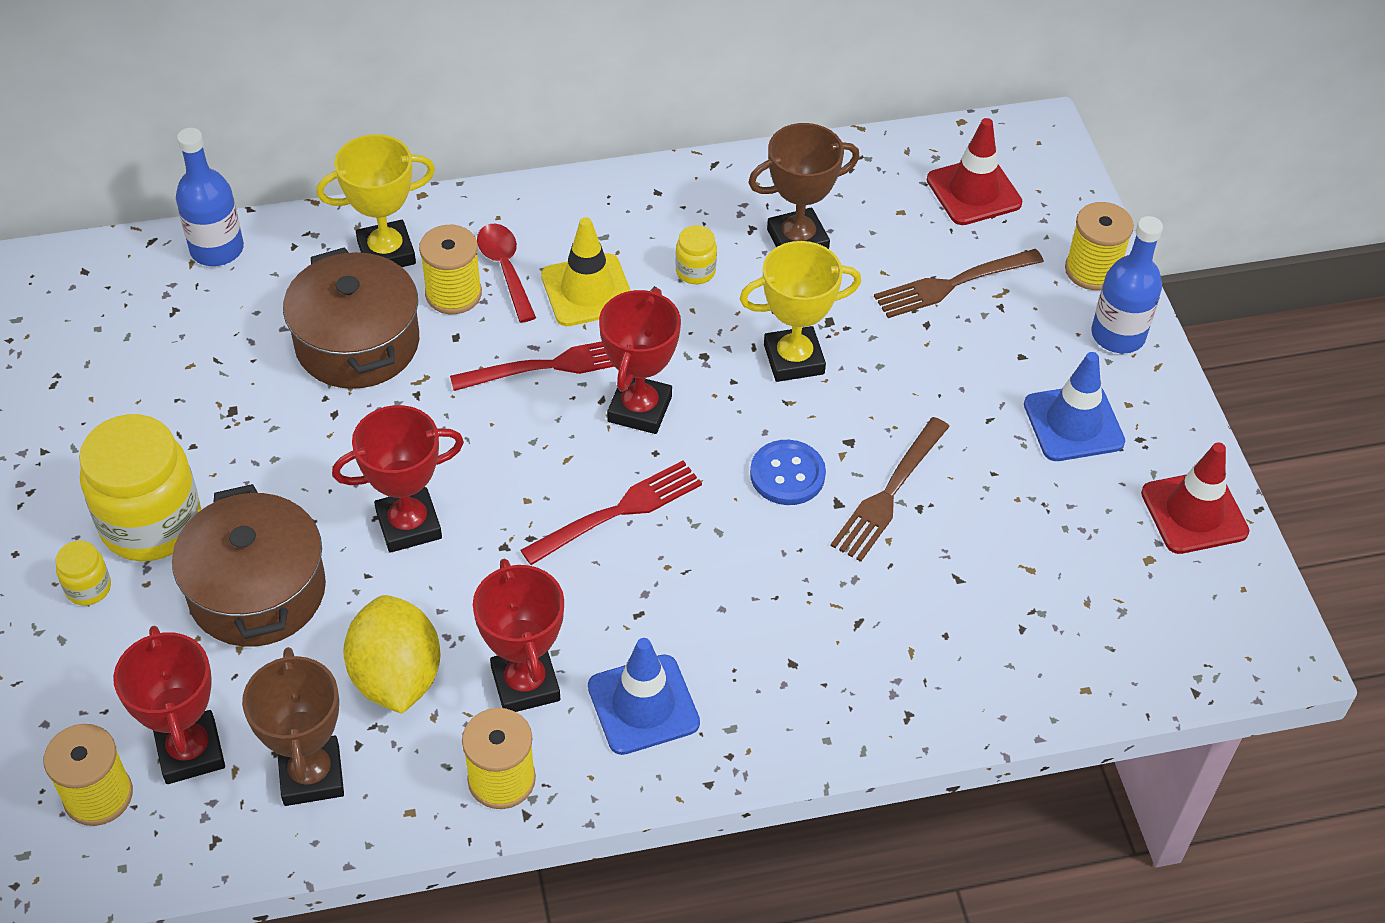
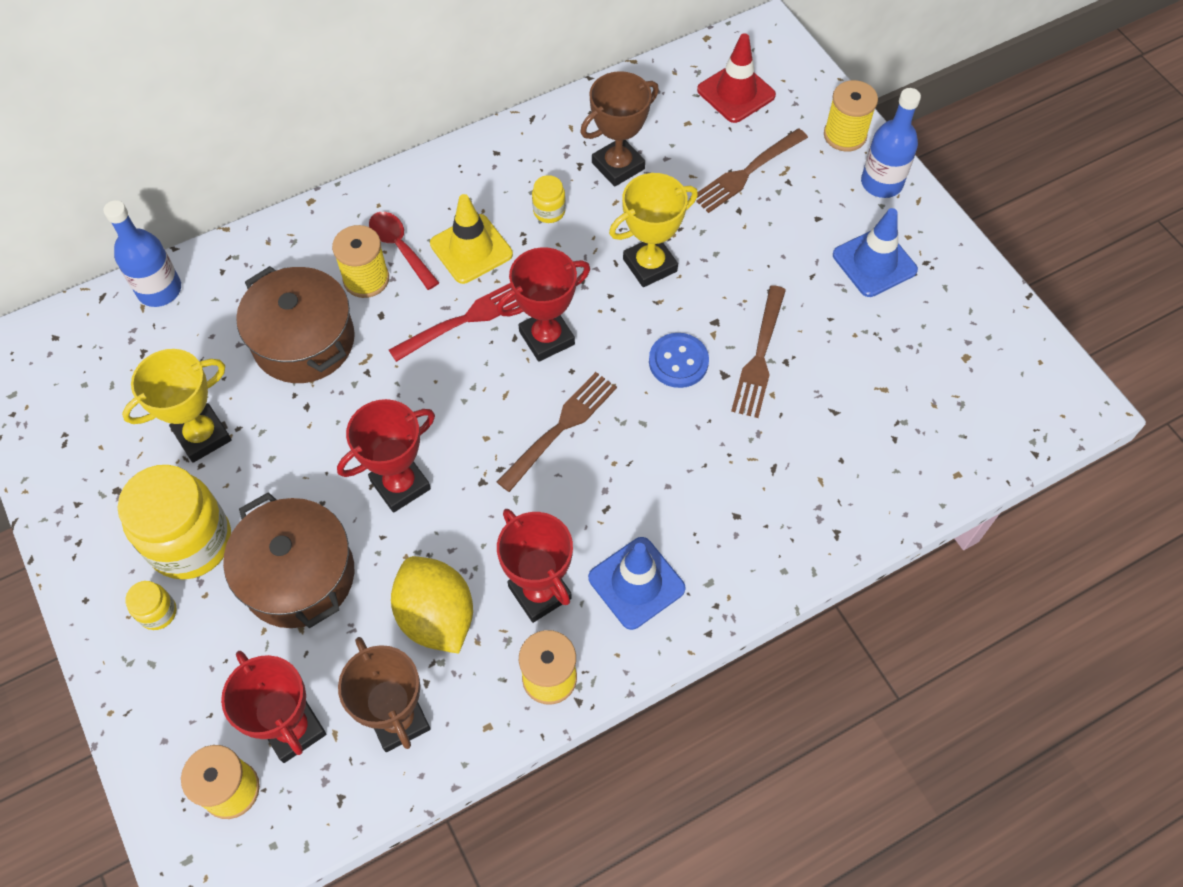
camera: 15 degrees left, 10 degrees up
yellow trophy [317,134,435,267] -> yellow trophy moved to [122,349,232,463]
red fork [520,461,702,565] -> brown fork [497,372,617,492]
red trophy [599,288,681,434] -> red trophy turned 60 degrees clockwise [497,247,590,362]
red traffic cone [1141,442,1250,554] -> none

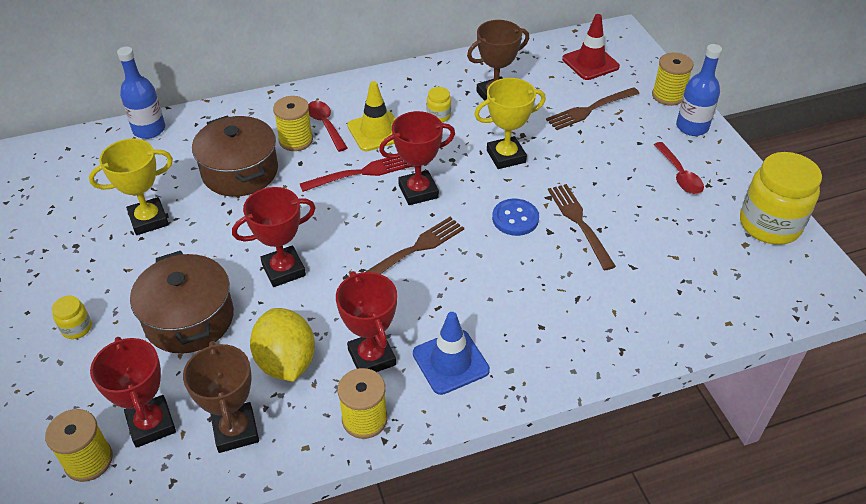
camera: 10 degrees right, 15 degrees down
yellow jar [117,465,231,580] -> yellow jar moved to [740,152,822,245]
brown fork [731,285,786,418] -> brown fork turned 135 degrees clockwise [548,184,616,270]
blue traffic cone [833,208,918,297] -> red spoon [654,142,704,194]

